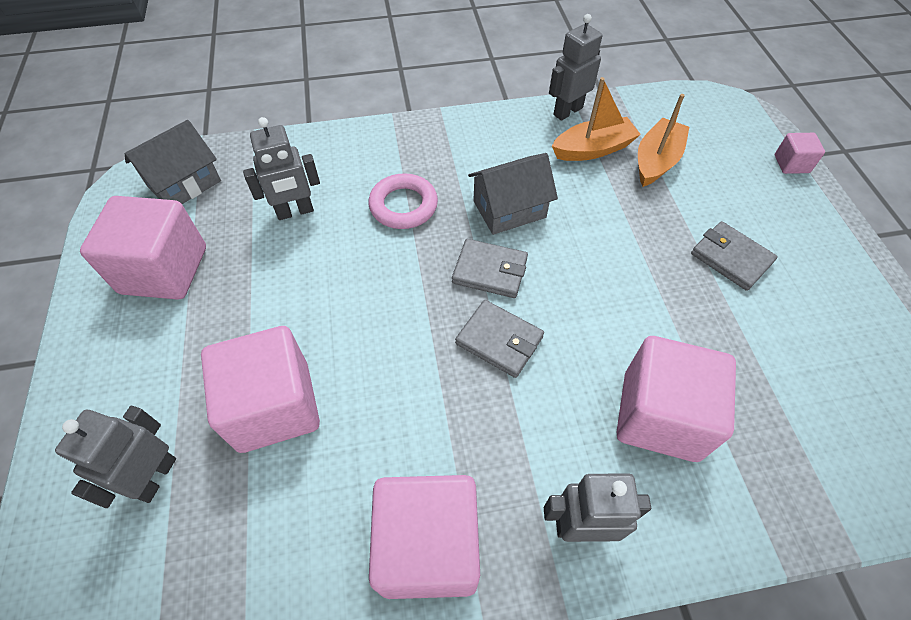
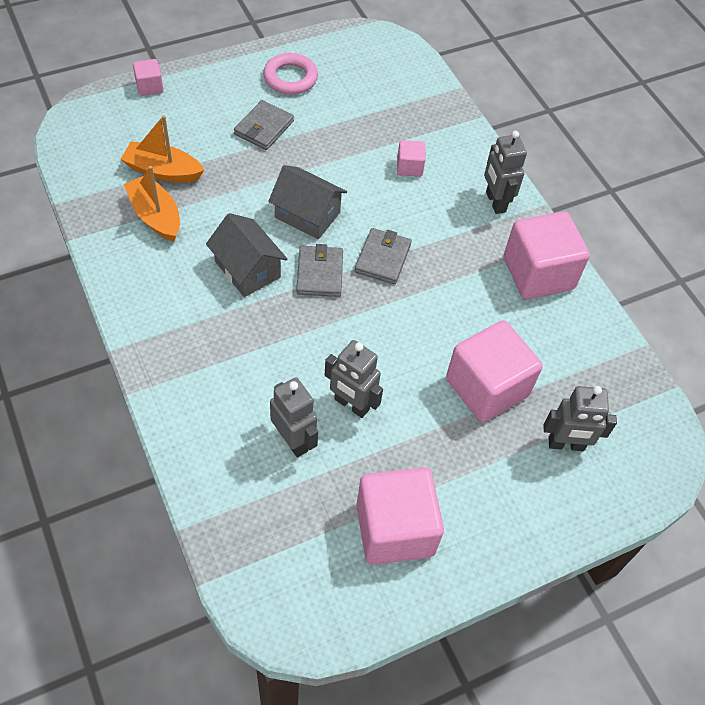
camera: 110 degrees left, 0 degrees up
grey house [125,120,221,204] -> grey house moved to [269,165,347,239]
pink ring [369,173,438,229] -> pink ring moved to [263,53,318,95]
grey robot [549,14,602,121] -> grey robot moved to [325,340,383,418]
pink cube [616,336,736,462] -> pink cube [397,140,426,177], size x0.47

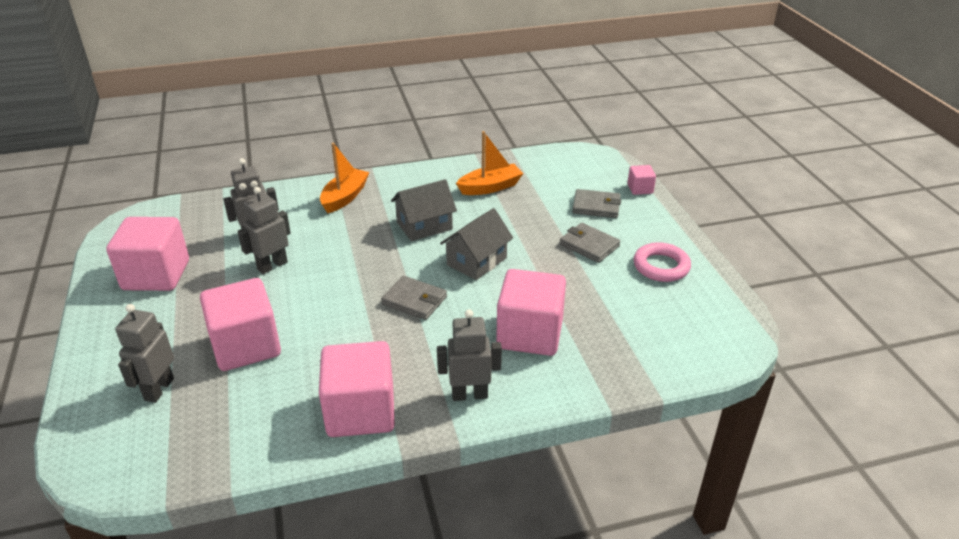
camera: 105 degrees right, 20 degrees down
orange boat [121,115,204,182] -> orange boat moved to [320,143,370,213]
grey wallet [296,244,343,297] -> grey wallet moved to [572,189,621,218]
pink cube [397,140,426,177] -> pink cube [496,269,566,356], size x2.15

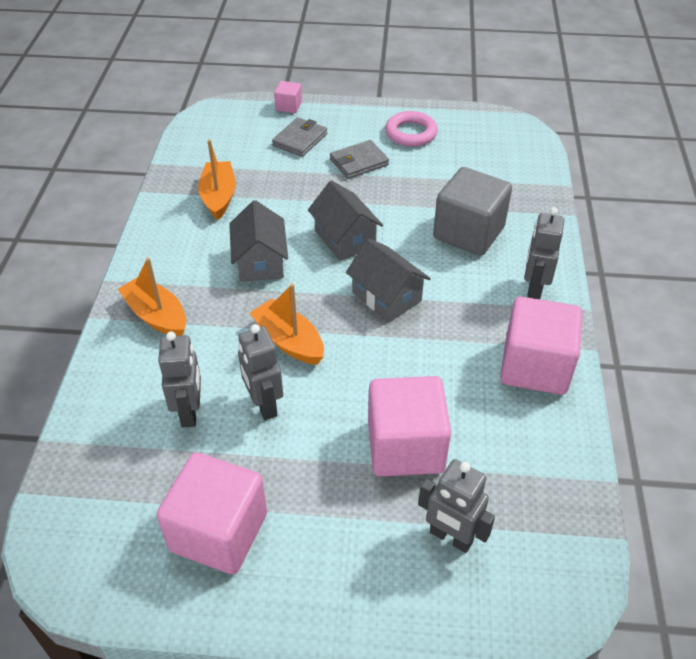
camera: 70 degrees left, 10 degrees up
grey wallet [381,276,447,320] -> grey house [346,238,431,322]
pink cube [496,269,566,356] -> grey cube [433,167,512,256]
none -> orange boat [250,283,324,365]

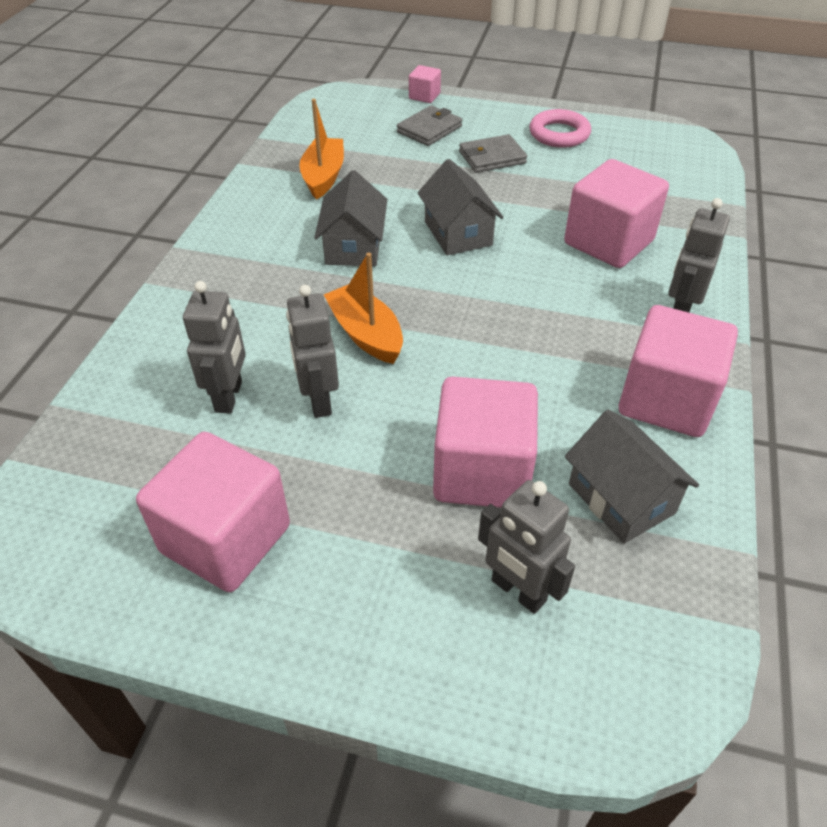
camera: 10 degrees right, 0 degrees up
orange boat [118,258,186,336] -> none
grey house [346,238,431,322] -> grey house moved to [565,410,699,544]
grey cube [433,167,512,256] -> pink cube [564,159,669,268]

